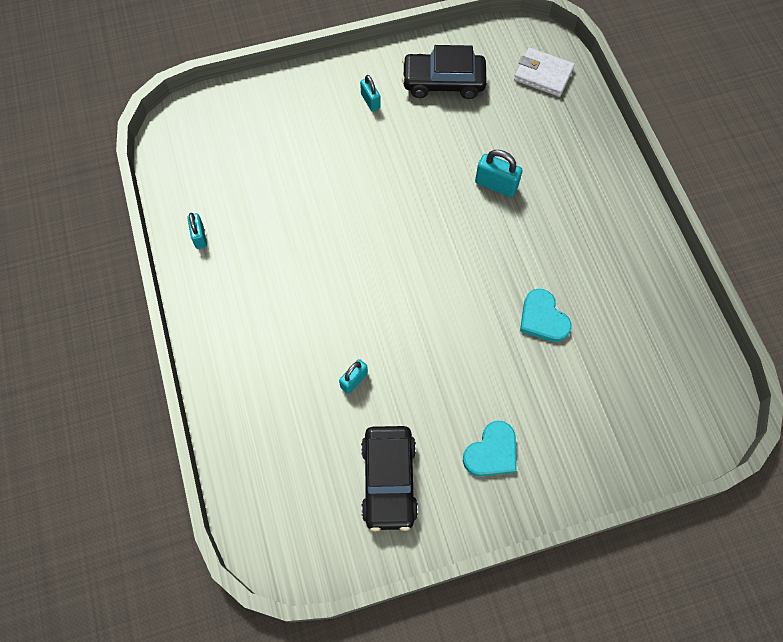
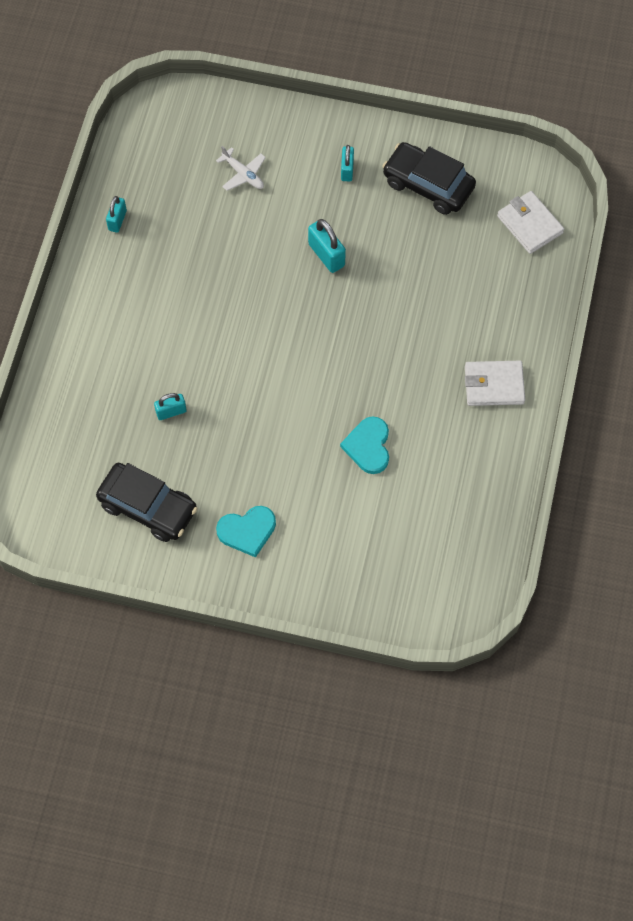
camera: 30 degrees right, 0 degrees up
black car [361,426,418,532] -> black car turned 90 degrees counterclockwise [96,463,198,542]
turquoise padlock [475,150,522,197] -> turquoise padlock moved to [308,219,346,273]
none -> white plane [216,146,266,191]
none -> white wallet [465,361,525,406]

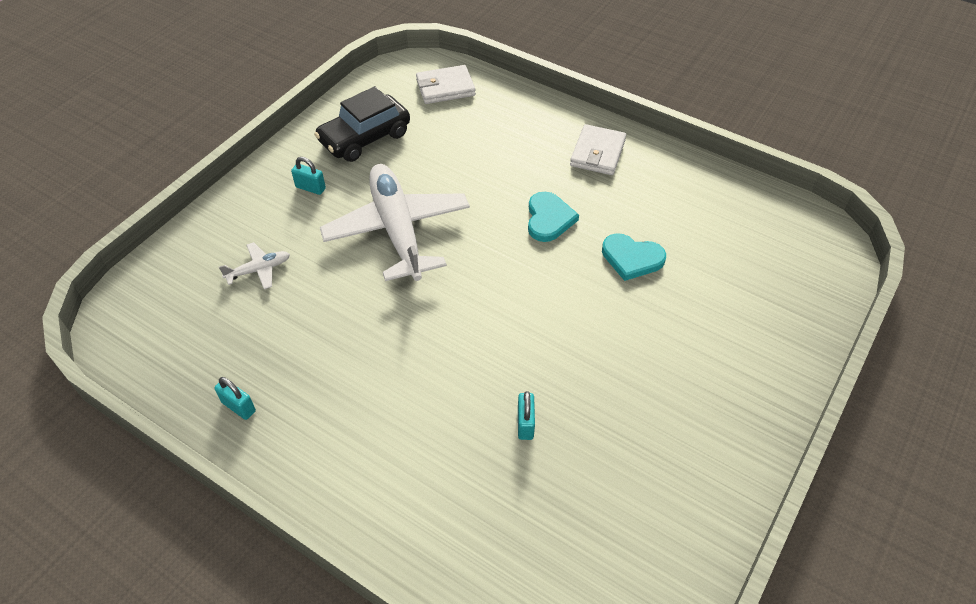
camera: 70 degrees left, 15 degrees down
black car [96,463,198,542] -> none
turquoise heart [216,506,276,558] -> turquoise heart moved to [528,192,579,242]
turquoise padlock [308,219,346,273] -> white plane [320,164,470,281]

